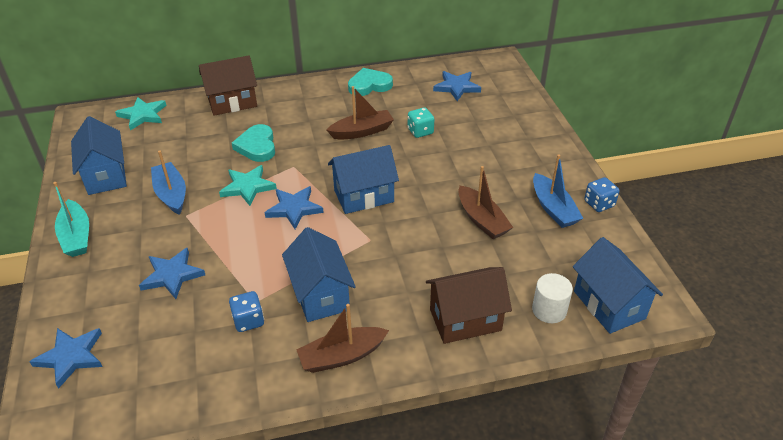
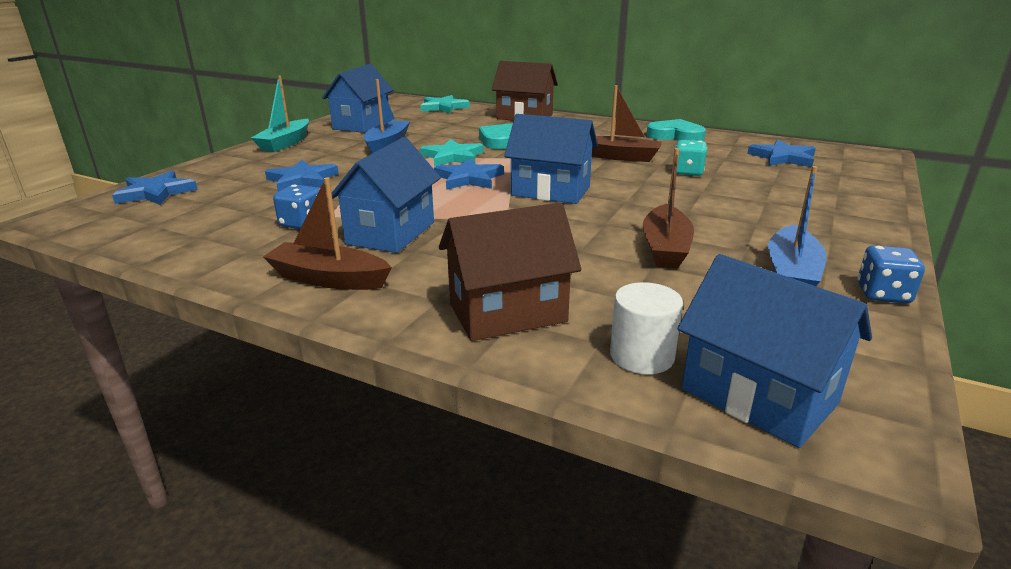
camera: 40 degrees right, 15 degrees down
brown house [426,267,512,344] -> brown house turned 45 degrees counterclockwise [439,203,581,341]
blue house [573,237,663,334] -> blue house turned 60 degrees counterclockwise [678,254,872,448]

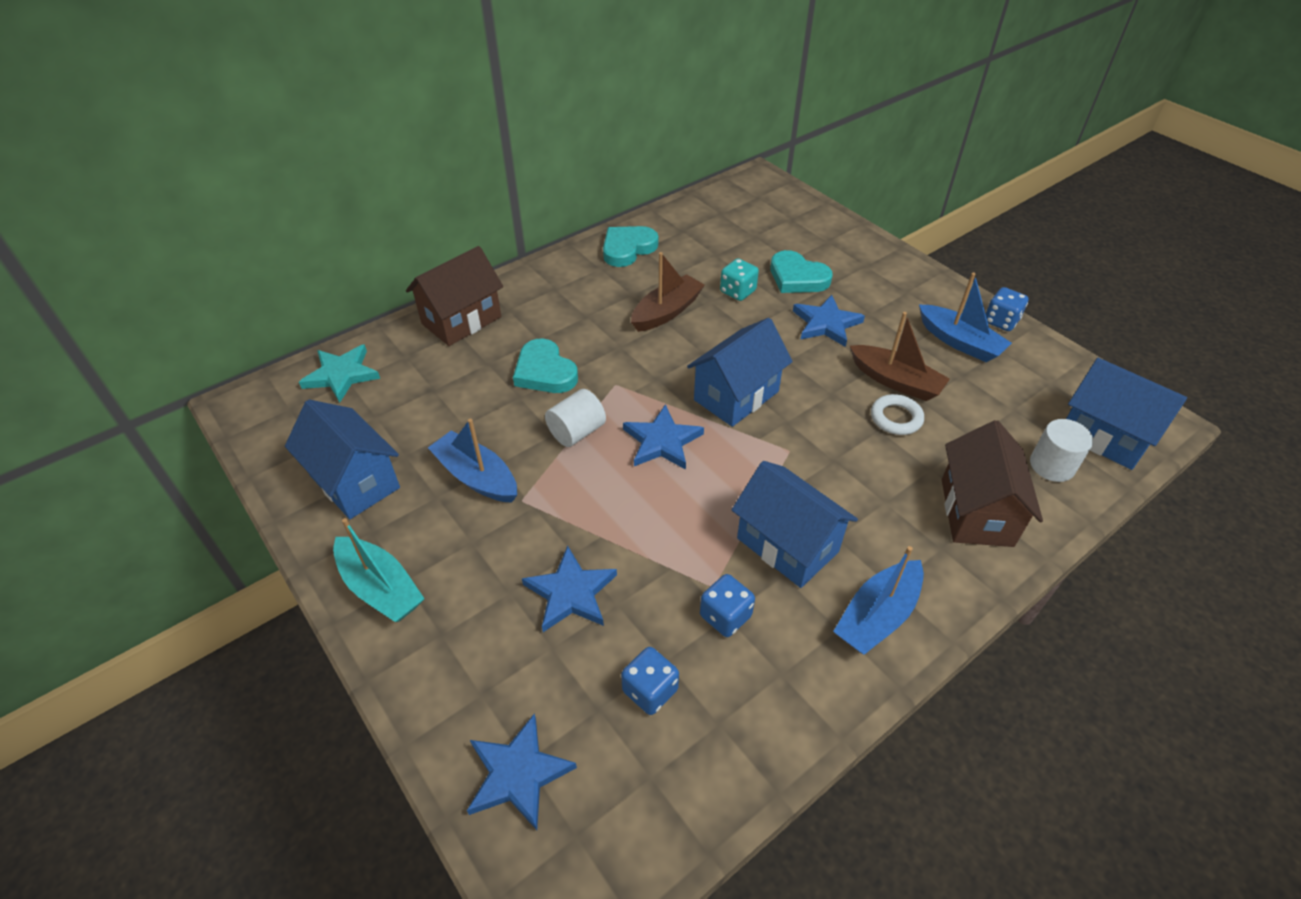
camera: 65 degrees left, 20 degrees up
brown boat [263,177,392,290] -> blue boat [833,546,924,655]
turquoise star [420,139,484,167] -> white cylinder [545,389,606,447]
blue house [678,254,872,448] -> blue house turned 60 degrees clockwise [1066,358,1187,470]
blue star [747,140,816,167] -> blue star moved to [793,295,865,347]
none -> blue dice [621,647,679,715]
none -> turquoise heart [770,250,833,293]
none -> white ring [871,394,924,435]

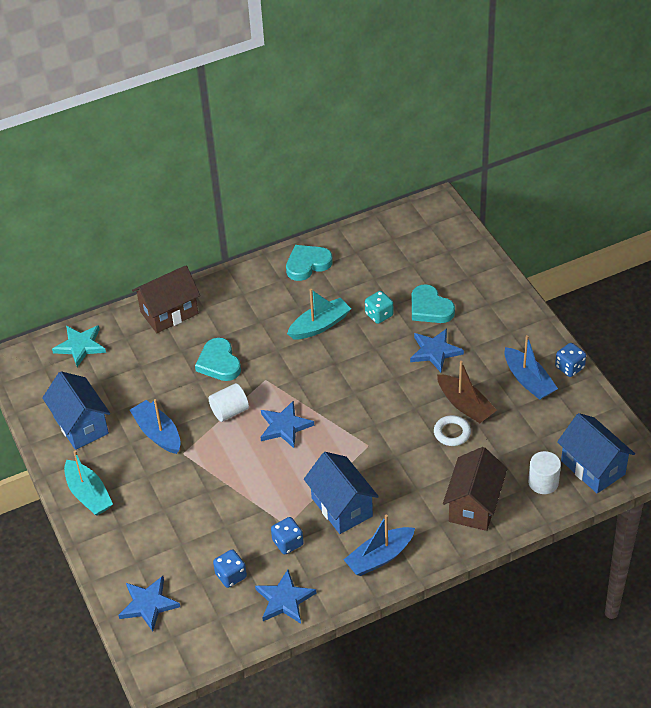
camera: 15 degrees right, 0 degrees up
blue star [522,546,617,632] -> blue star moved to [255,570,316,624]
brown boat [631,252,705,332] -> turquoise boat [287,289,351,340]
blue house [687,318,793,427] -> none

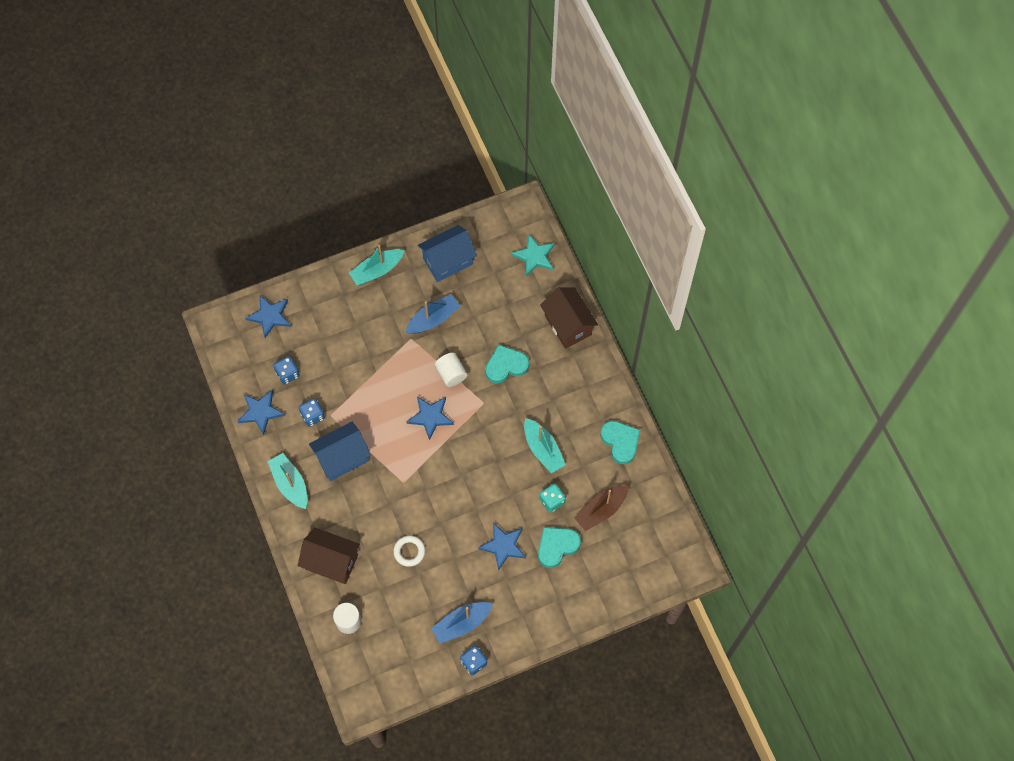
camera: 90 degrees right, 20 degrees up
blue boat [344,515,415,576] -> turquoise boat [267,453,307,509]
brown boat [437,361,497,423] -> brown boat moved to [574,485,629,531]
blue house [557,413,635,494] -> none

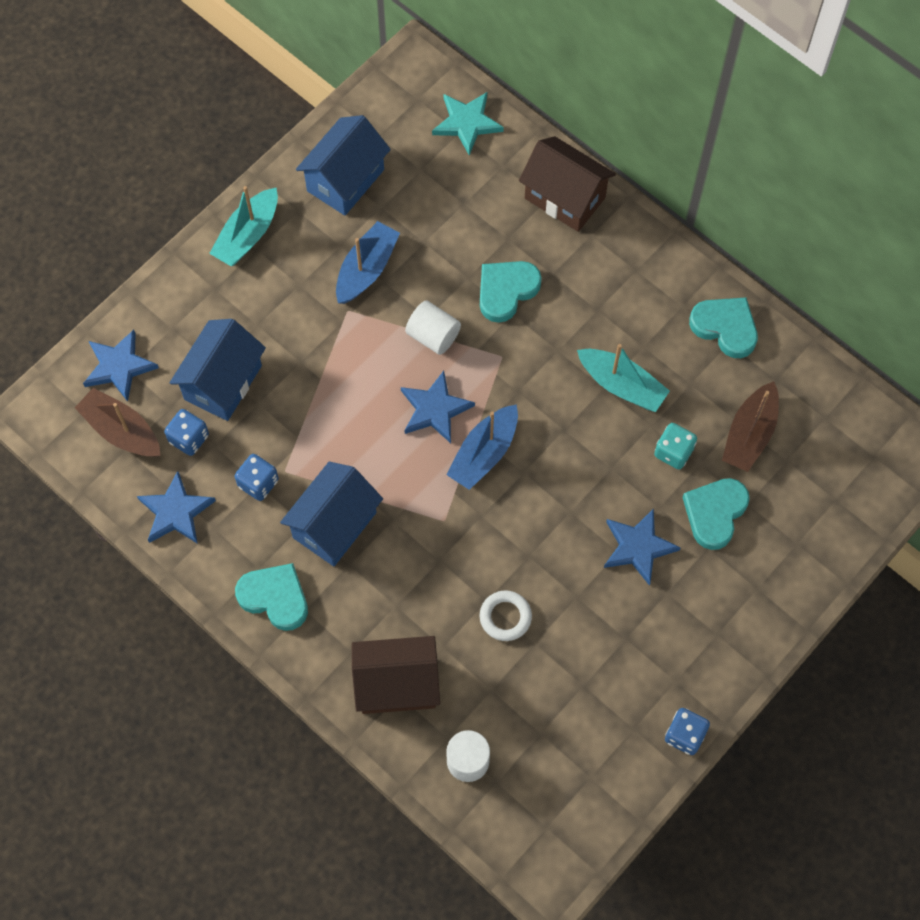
camera: 25 degrees left, 0 degrees up
turquoise boat [267,453,307,509] -> turquoise heart [235,563,308,631]
blue boat [431,602,493,644] -> blue boat moved to [446,404,518,490]
none -> brown boat [75,388,161,457]
none -> blue house [170,319,266,421]

